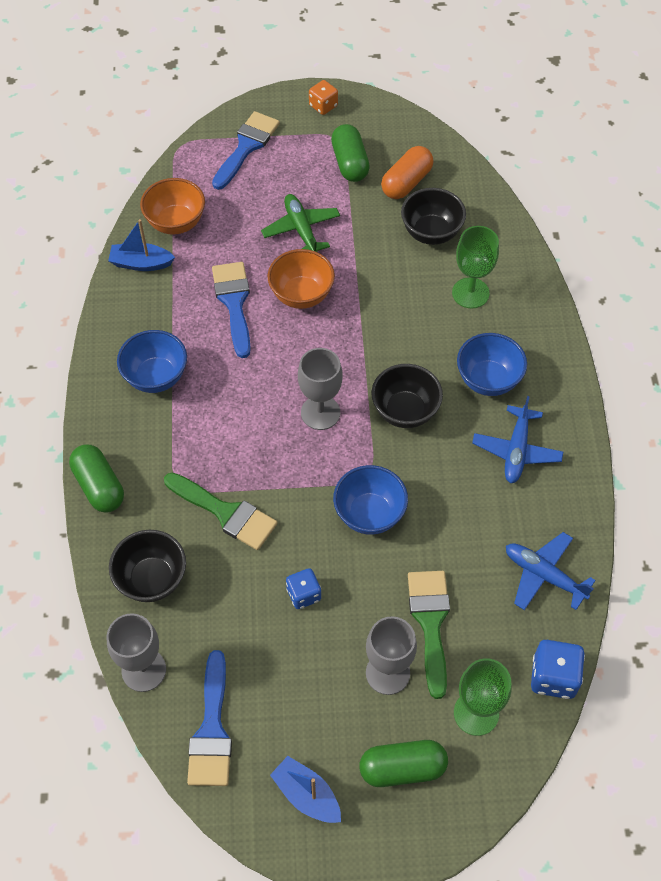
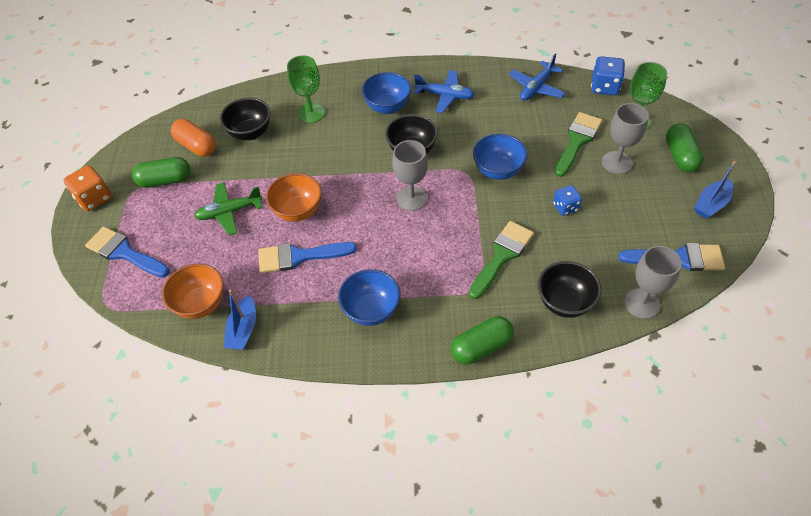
camera: 85 degrees left, 5 degrees down
orange dice [309,80,338,115] -> orange dice [64,165,111,211], size x1.51
green brush [408,571,450,699] -> green brush turned 120 degrees clockwise [555,112,602,177]

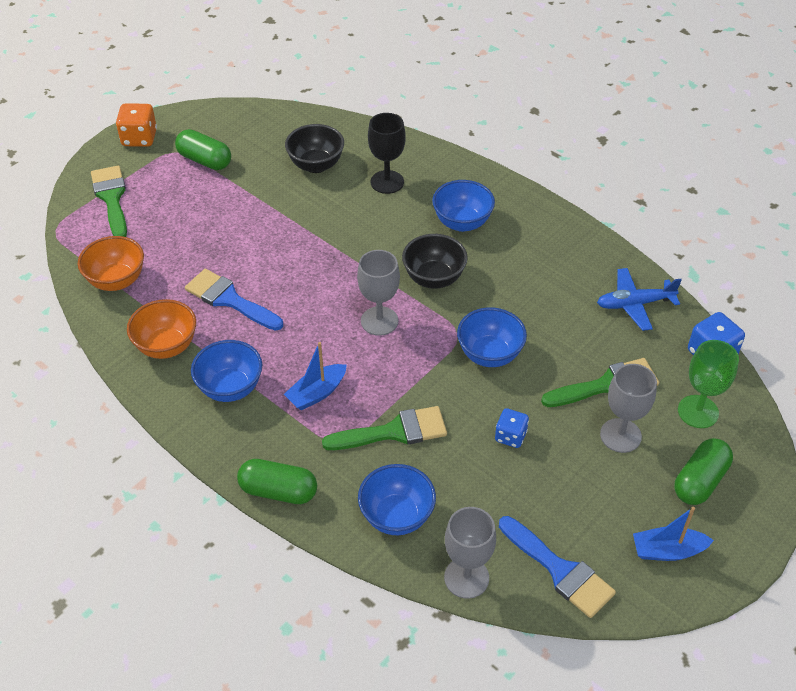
camera: 40 degrees right, 5 degrees down
blue brush [85,226,169,278] -> green brush [91,166,127,237]
orange capsule [170,119,216,157] -> none
green plane [194,182,263,235] -> none
blue boat [224,290,256,350] -> blue boat moved to [284,342,347,410]
orange bowl [266,173,322,222] -> orange bowl moved to [127,299,196,359]
green goblet [287,55,325,123] -> black goblet [368,113,406,194]
blue plane [414,70,475,113] -> none
black bowl [538,261,602,318] -> blue bowl [358,464,436,535]

